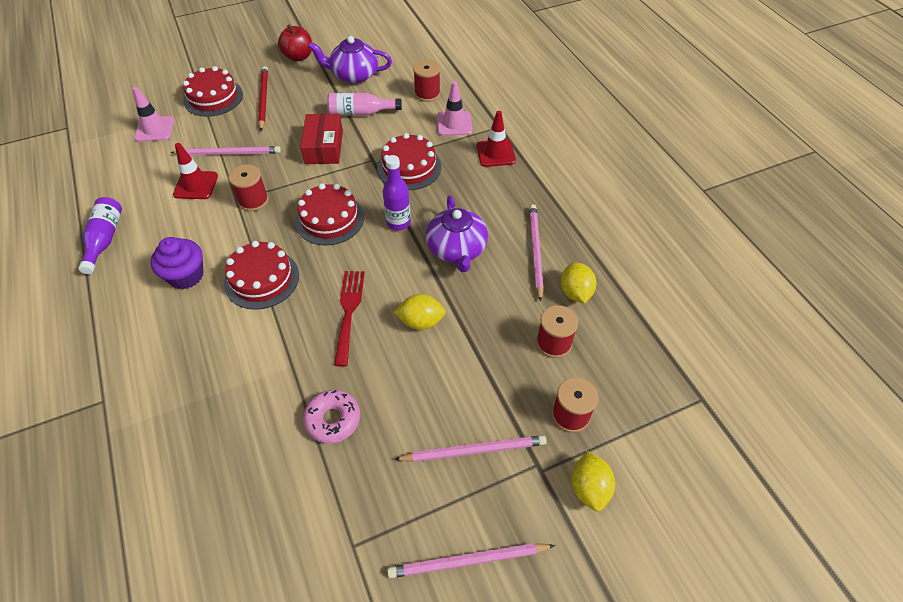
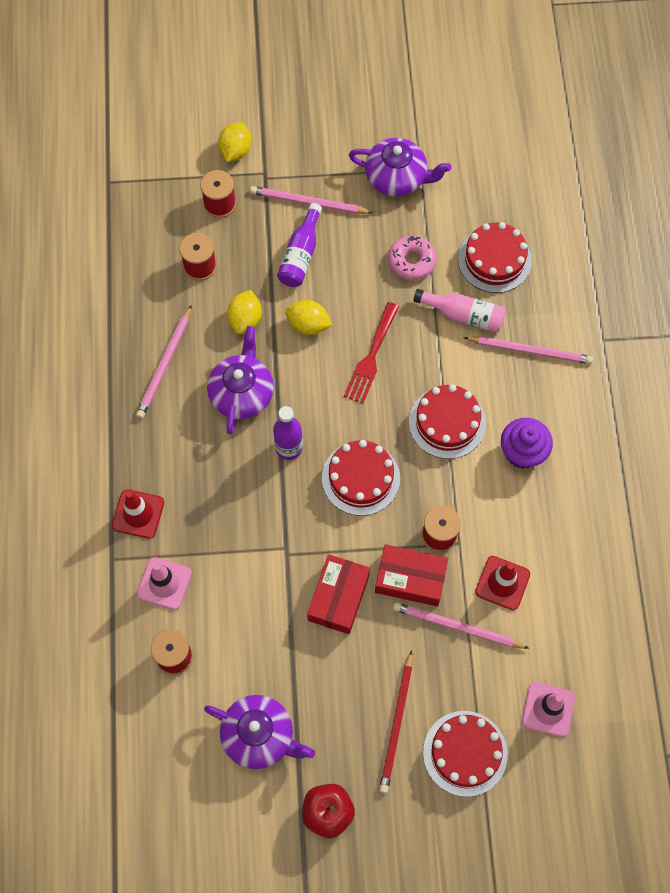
camera: 160 degrees left, 15 degrees up
purple bottle [78,197,122,274] -> purple bottle moved to [277,203,322,287]
pink bottle [327,93,402,116] -> pink bottle moved to [413,289,506,333]
red cake [377,133,441,190] -> red cake moved to [458,222,532,293]
pink pencil [387,543,555,578] -> pink pencil moved to [463,336,593,364]
yellow lemon [561,262,596,303] -> yellow lemon moved to [227,290,262,334]
none -> purple teapot [349,138,451,197]
none -> red box [375,544,448,606]

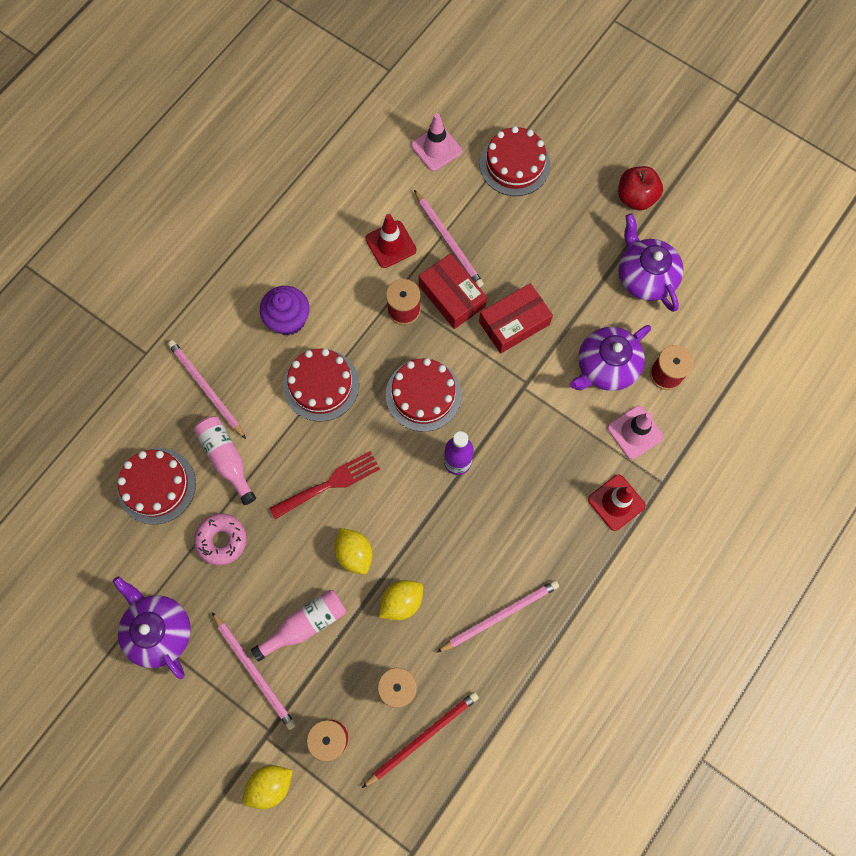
camera: 140 degrees left, 5 degrees up
purple teapot [207,326,274,434] -> purple teapot moved to [570,325,651,391]
purple bottle [277,203,322,287] -> pink bottle [251,590,346,662]
red pencil [379,650,413,793] -> red pencil moved to [362,692,479,788]

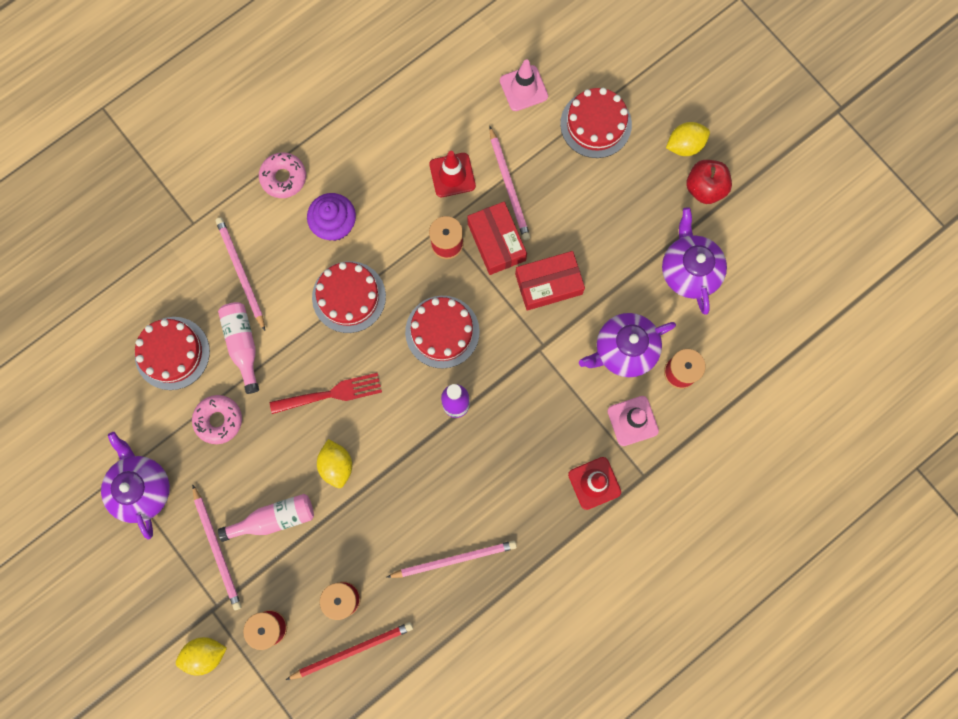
camera: 15 degrees right, 5 degrees up
yellow lemon [379,580,423,621] -> yellow lemon moved to [666,122,710,156]
none -> pink donut [259,152,306,198]

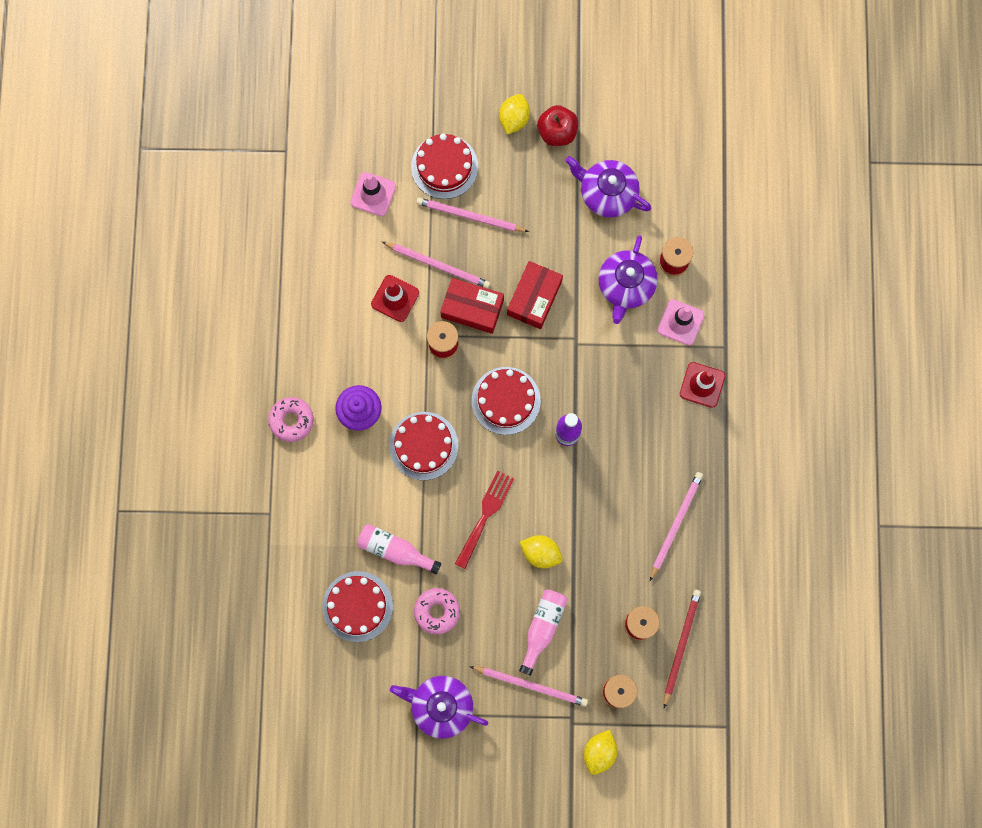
camera: 50 degrees left, 0 degrees up
pink pencil [216,217,265,331] -> pink pencil moved to [416,198,529,232]

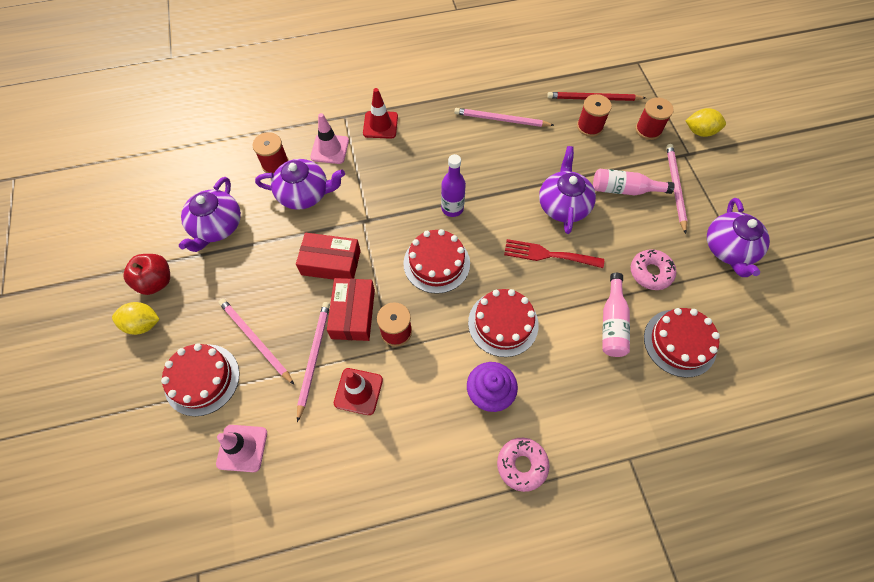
camera: 105 degrees left, 15 degrees down
pink pencil [416,198,529,232] -> pink pencil turned 135 degrees clockwise [219,299,294,385]
yellow lemon [520,535,563,568] -> purple teapot [539,146,596,234]

